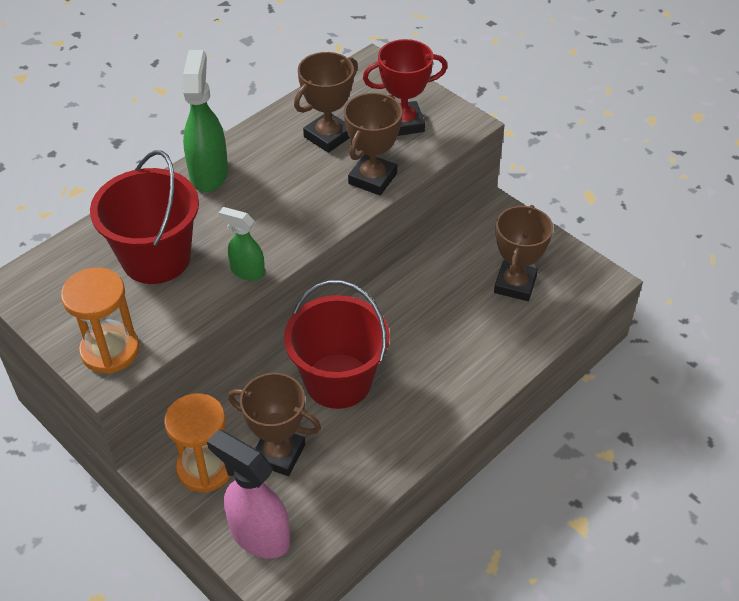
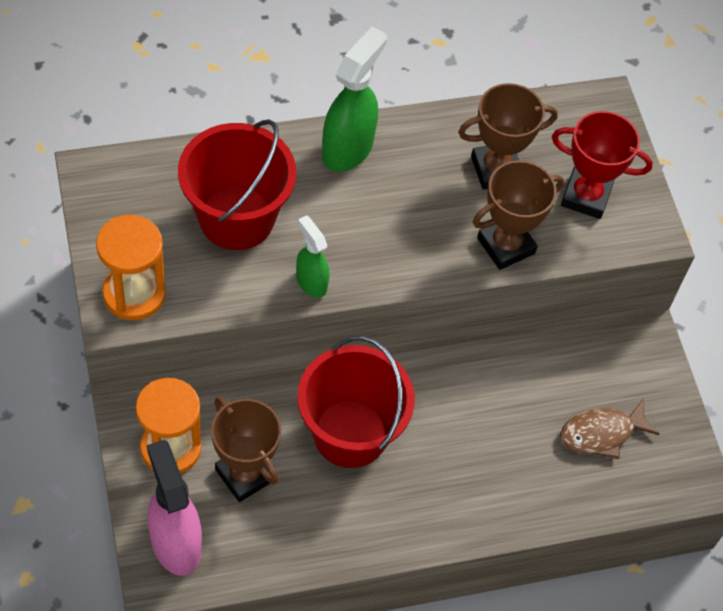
camera: 25 degrees right, 10 degrees up
brown trophy [494,205,553,301] -> brown fish [560,399,659,459]

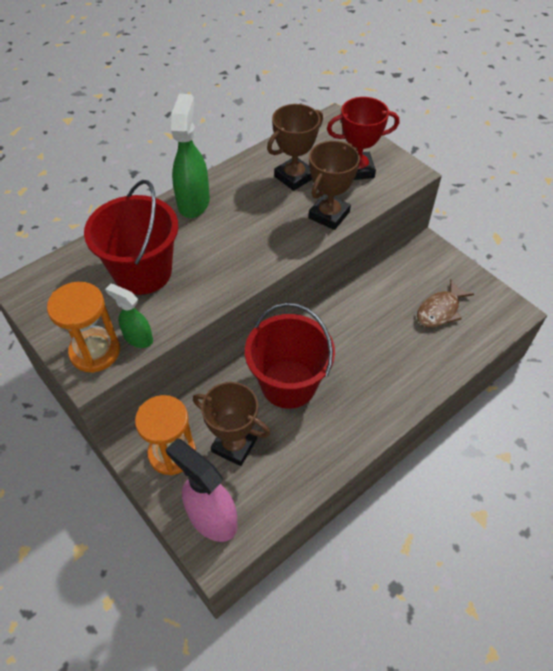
camera: 20 degrees left, 5 degrees down
green spray bottle [296,215,329,298] -> green spray bottle moved to [105,284,153,348]

